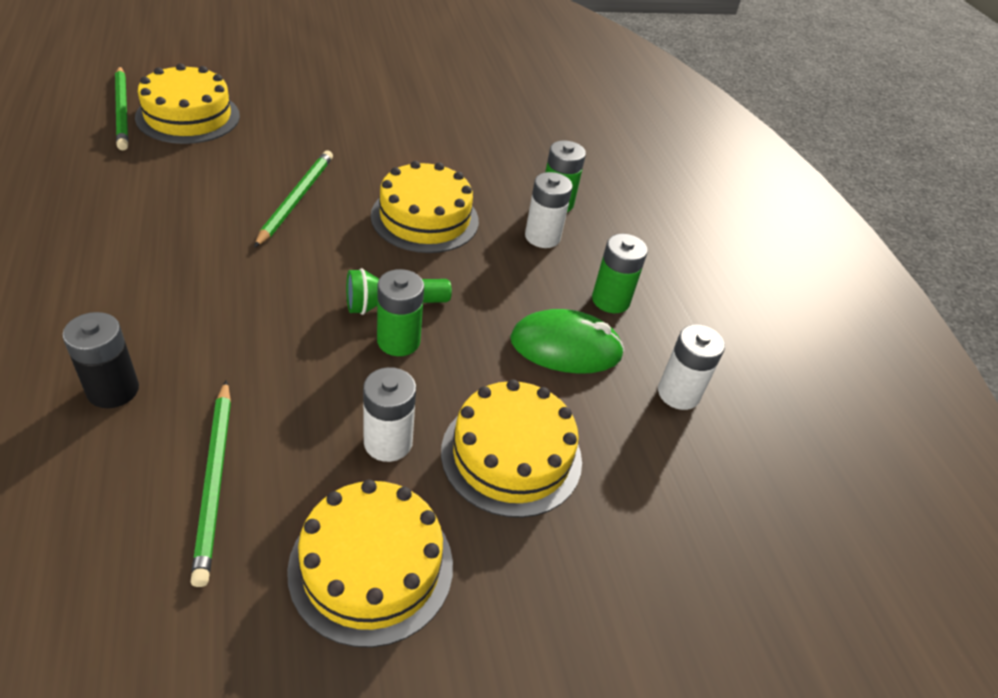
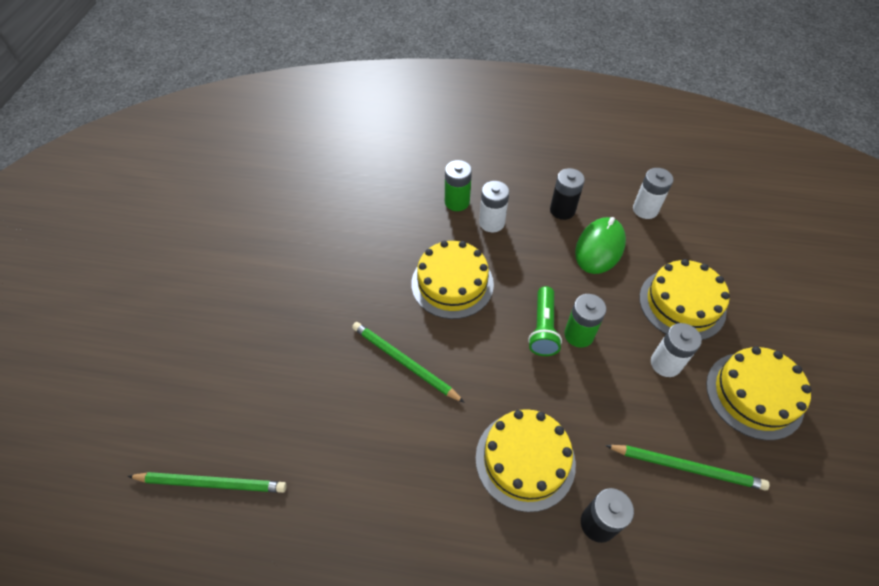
camera: 60 degrees left, 10 degrees up
yellow cake [135,63,240,144] -> yellow cake moved to [476,409,576,512]
green battery [592,234,648,313] -> black battery [550,168,585,220]

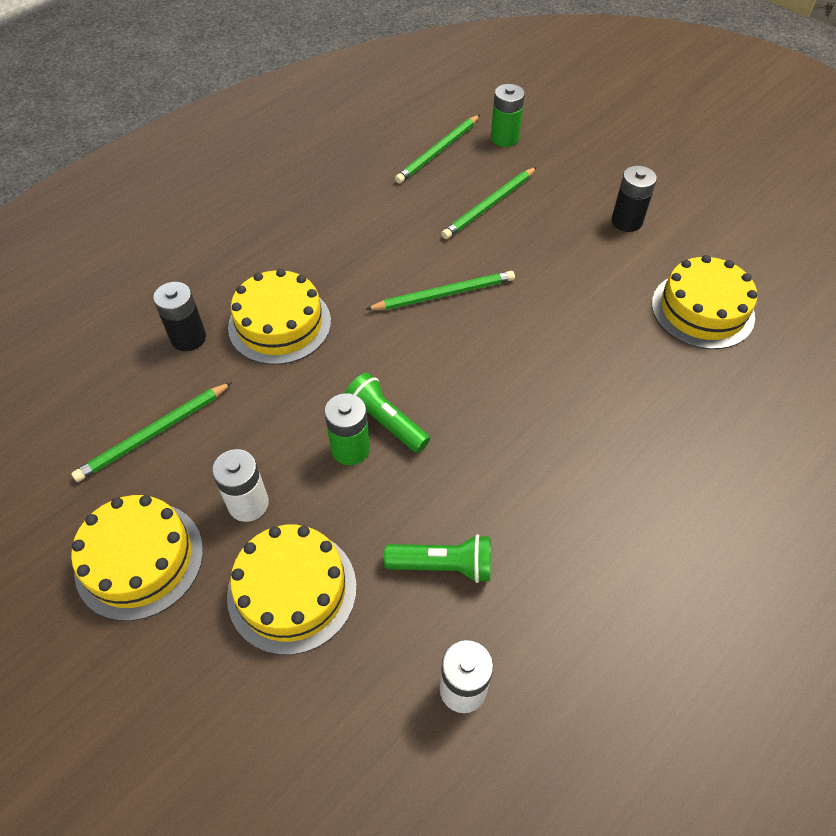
camera: 125 degrees right, 0 degrees up
yellow cake [411,241,494,319] -> yellow cake moved to [652,255,757,349]
green battery [445,160,472,211] -> green battery moved to [491,84,525,147]
white battery [479,181,509,232] -> none
black battery [550,168,585,220] -> black battery moved to [611,166,657,232]
green mouse [575,217,626,274] -> green flashlight [384,534,491,583]
none -> green pencil [441,167,537,239]

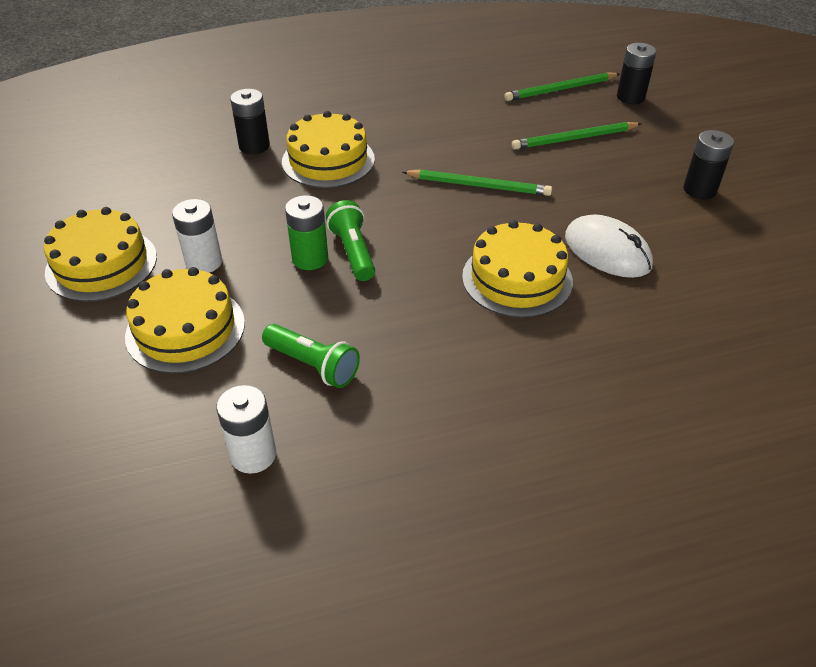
camera: 30 degrees right, 10 degrees down
green pencil [71,382,232,482] -> none
green battery [491,84,525,147] -> black battery [617,43,657,104]
yellow cake [652,255,757,349] -> yellow cake moved to [462,220,573,318]
none -> white mouse [565,214,653,278]

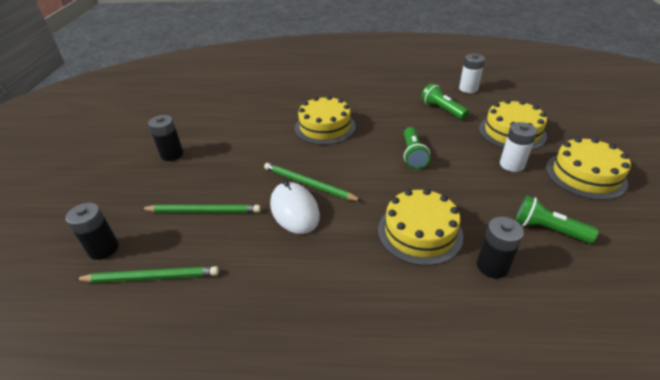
camera: 160 degrees left, 5 degrees down
green battery [285,195,328,270] -> none
white mouse [565,214,653,278] -> white mouse moved to [270,180,320,234]
none -> green flashlight [515,196,599,243]

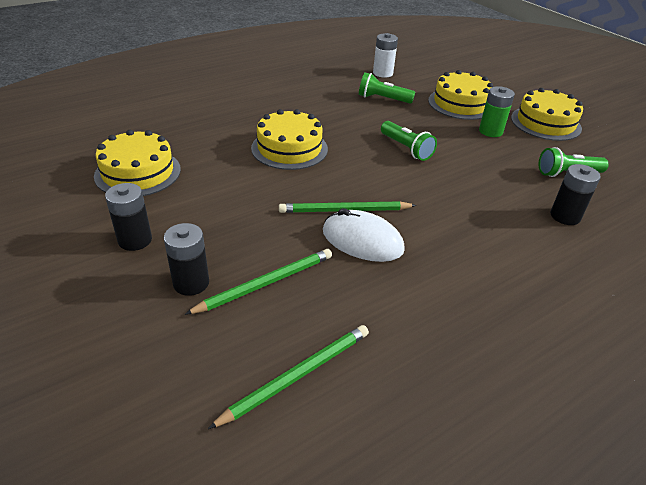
camera: 40 degrees left, 0 degrees up
black battery [66,203,119,260] -> black battery moved to [164,223,209,296]
yellow cake [378,189,463,266] -> yellow cake moved to [94,130,181,196]
white battery [500,122,537,172] -> green battery [479,86,515,137]

